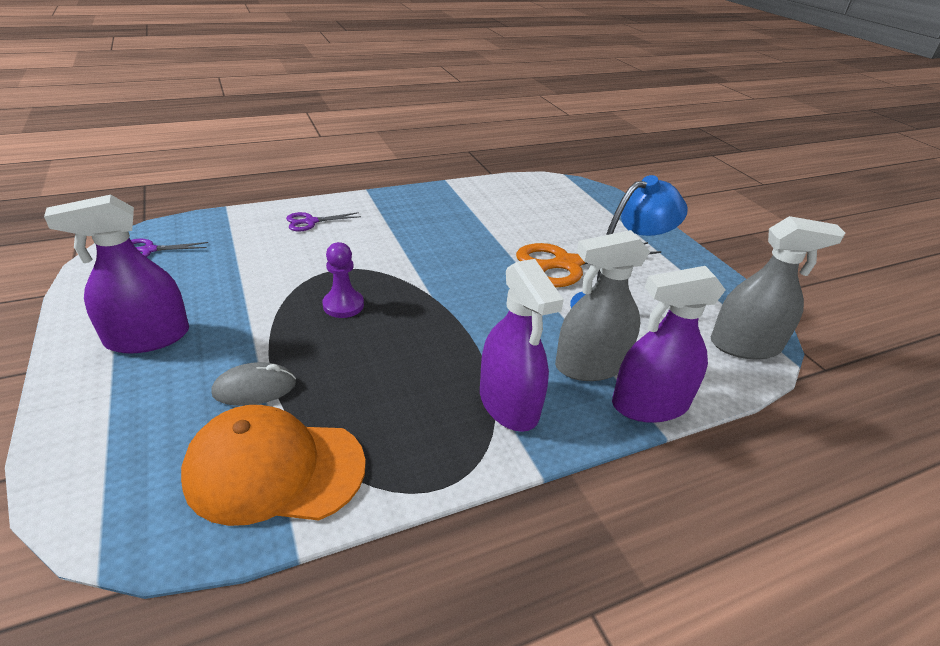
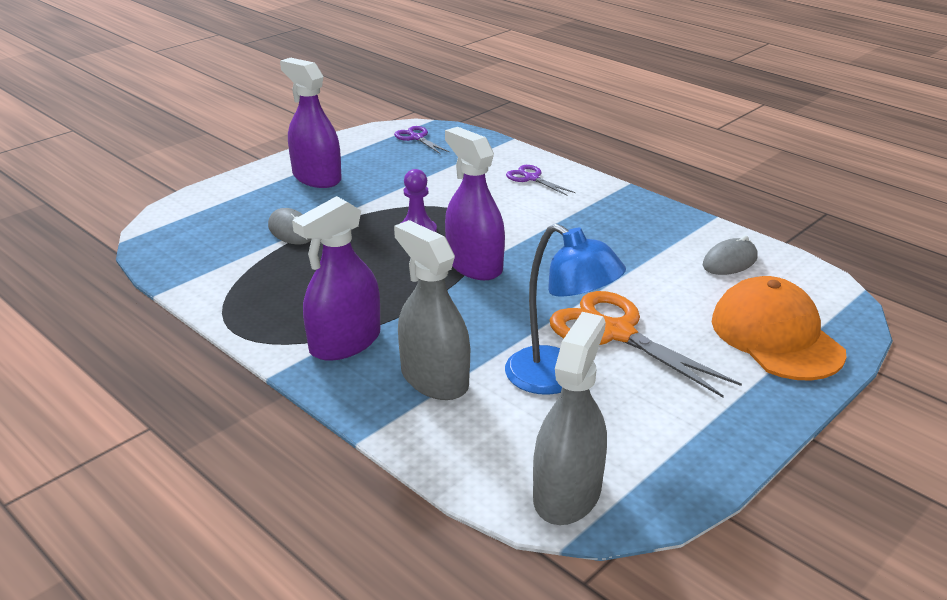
camera: 70 degrees right, 5 degrees down
orange cap [181,405,366,526] -> orange cap moved to [712,276,846,381]
purple spray bottle [612,266,725,423] -> purple spray bottle moved to [445,127,505,280]
grey spray bottle [711,216,845,359] -> grey spray bottle turned 135 degrees counterclockwise [533,312,607,525]
none -> grey mouse [703,235,758,275]

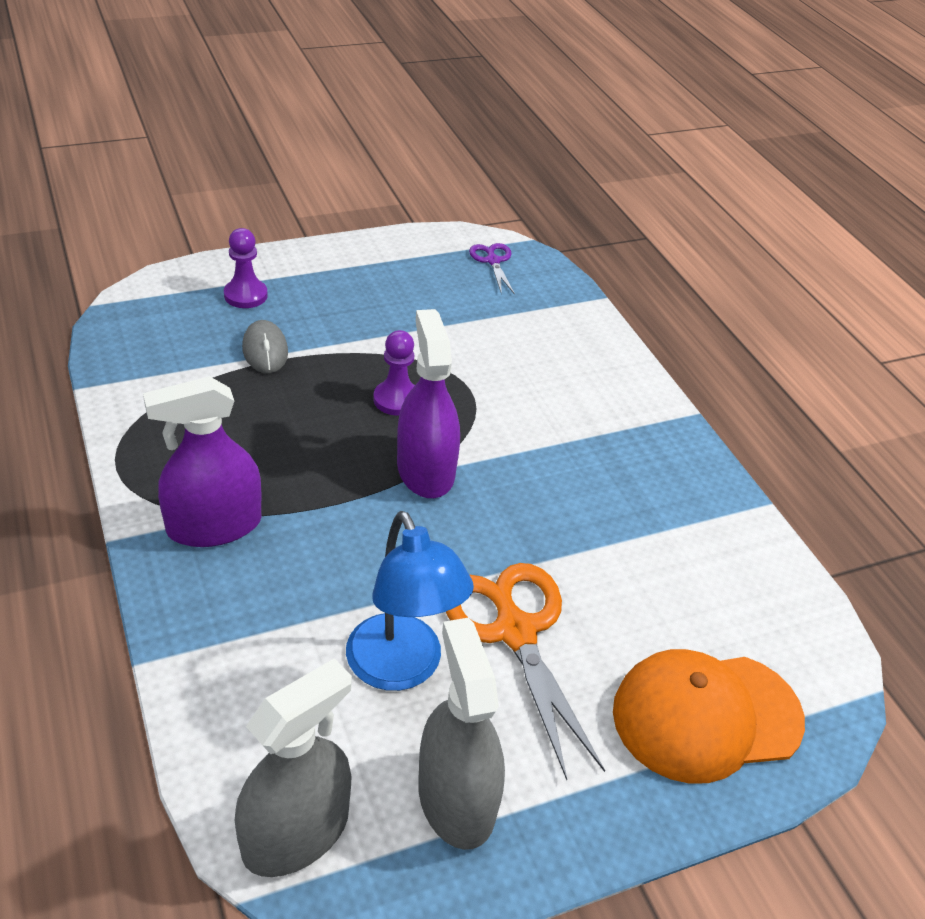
camera: 20 degrees right, 10 degrees up
purple spray bottle [280,58,342,188] -> none
grey spray bottle [394,220,470,400] -> grey spray bottle moved to [418,617,505,850]
purple scissors [506,165,575,196] -> none
grey mouse [703,235,758,275] -> none
orange cap [712,276,846,381] -> orange cap turned 105 degrees counterclockwise [613,649,805,784]
none -> purple pawn [224,228,268,308]

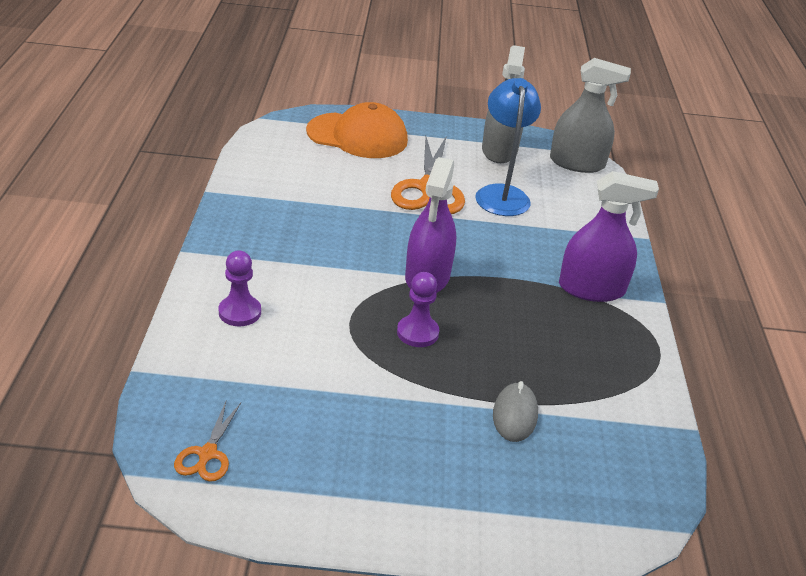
camera: 155 degrees left, 5 degrees down
purple pawn [224,228,268,308] -> purple pawn moved to [218,251,261,326]
grey spray bottle [235,658,352,877] -> grey spray bottle turned 150 degrees counterclockwise [550,58,631,173]
purple scissors [469,243,515,295] -> orange scissors [174,402,241,482]

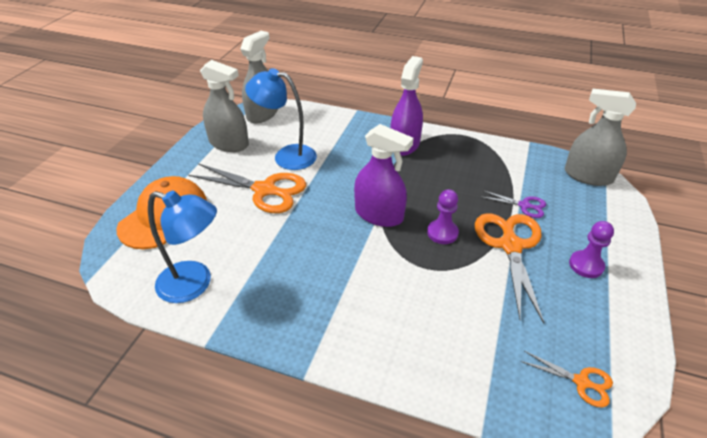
camera: 70 degrees left, 5 degrees up
purple pawn [218,251,261,326] -> purple pawn moved to [569,221,614,278]
grey mouse [493,381,538,442] -> purple scissors [480,190,546,218]
none -> blue lamp [148,190,217,303]
none -> orange scissors [475,213,544,323]
none -> grey spray bottle [565,89,636,186]

